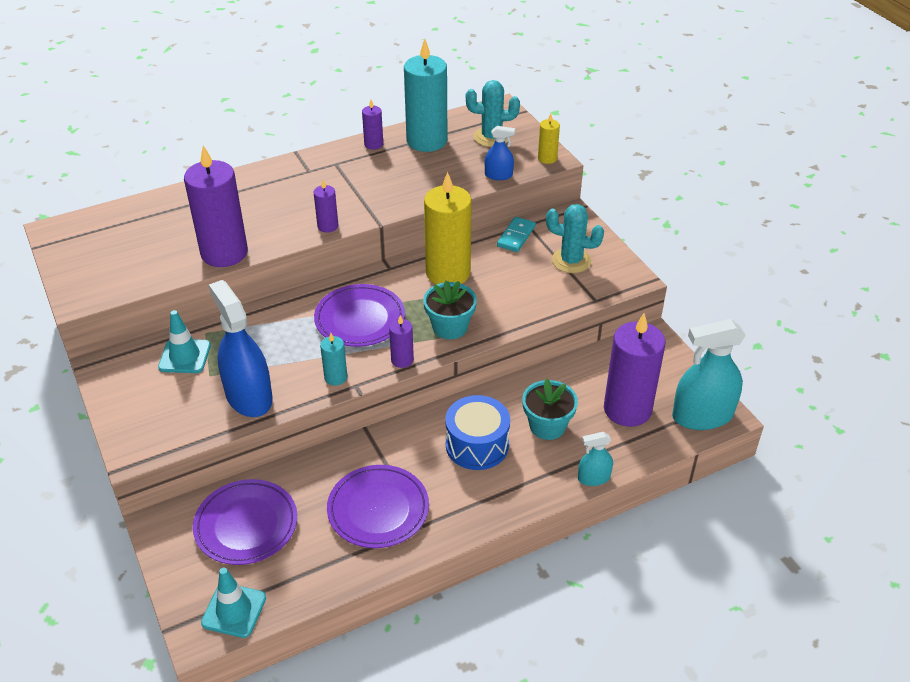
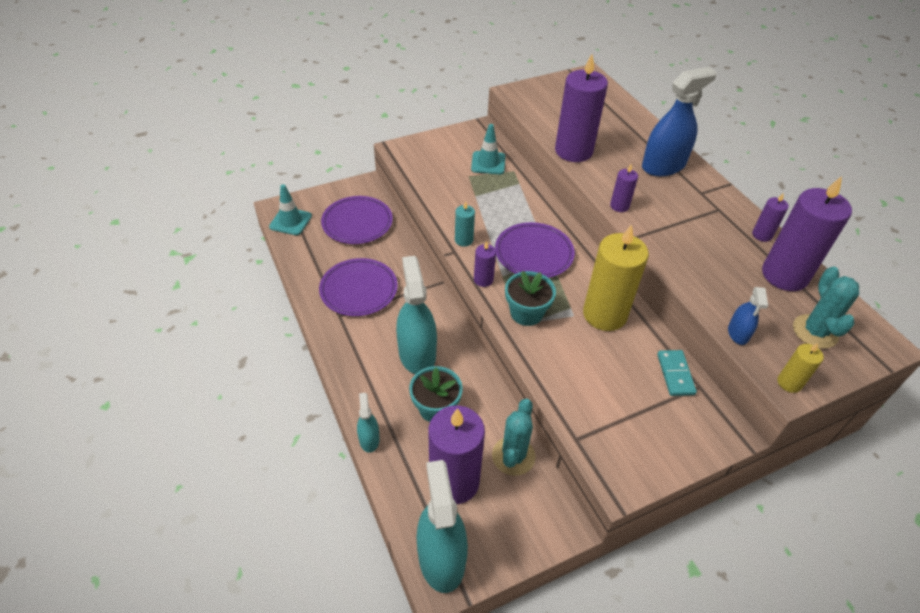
camera: 90 degrees right, 5 degrees up
blue spray bottle [209,280,273,417] -> blue spray bottle moved to [642,67,717,176]
turquoise candle [404,39,447,152] -> purple candle [762,176,852,291]
blue drum [445,395,510,470] -> turquoise spray bottle [396,256,437,374]
turquoise domino [497,217,536,252] -> turquoise domino turned 60 degrees clockwise [657,350,697,396]
turquoise cactus [546,204,604,273] -> turquoise cactus moved to [492,398,536,476]

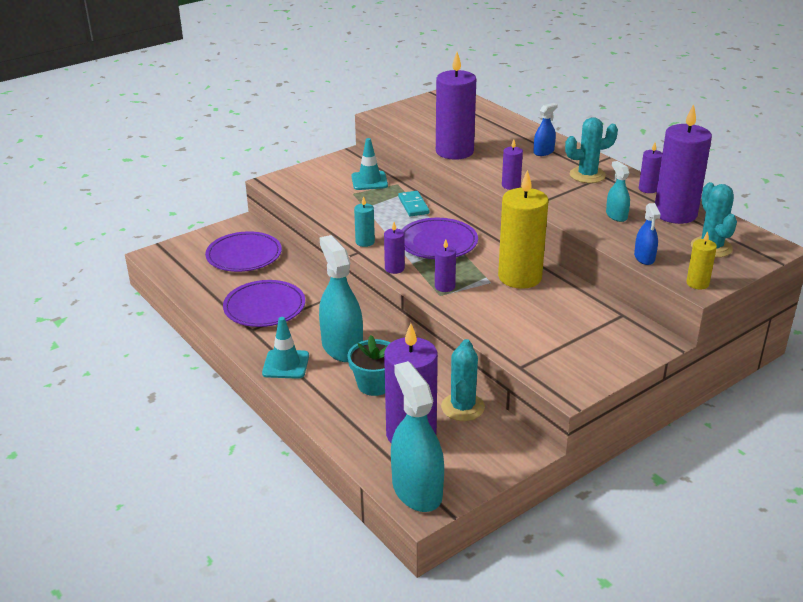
camera: 10 degrees left, 15 degrees down
turquoise traffic cone [269,184,312,235] -> turquoise traffic cone moved to [262,317,309,379]
turquoise spray bottle [357,393,380,453] -> turquoise spray bottle moved to [606,161,630,222]
turquoise flower pot [505,271,556,326] -> purple candle [435,239,456,292]
blue spray bottle [642,67,717,176] -> blue spray bottle [534,103,558,156], size x0.50
turquoise domino [657,350,697,396] -> turquoise domino moved to [398,191,429,216]
none -> turquoise cactus [565,117,618,183]

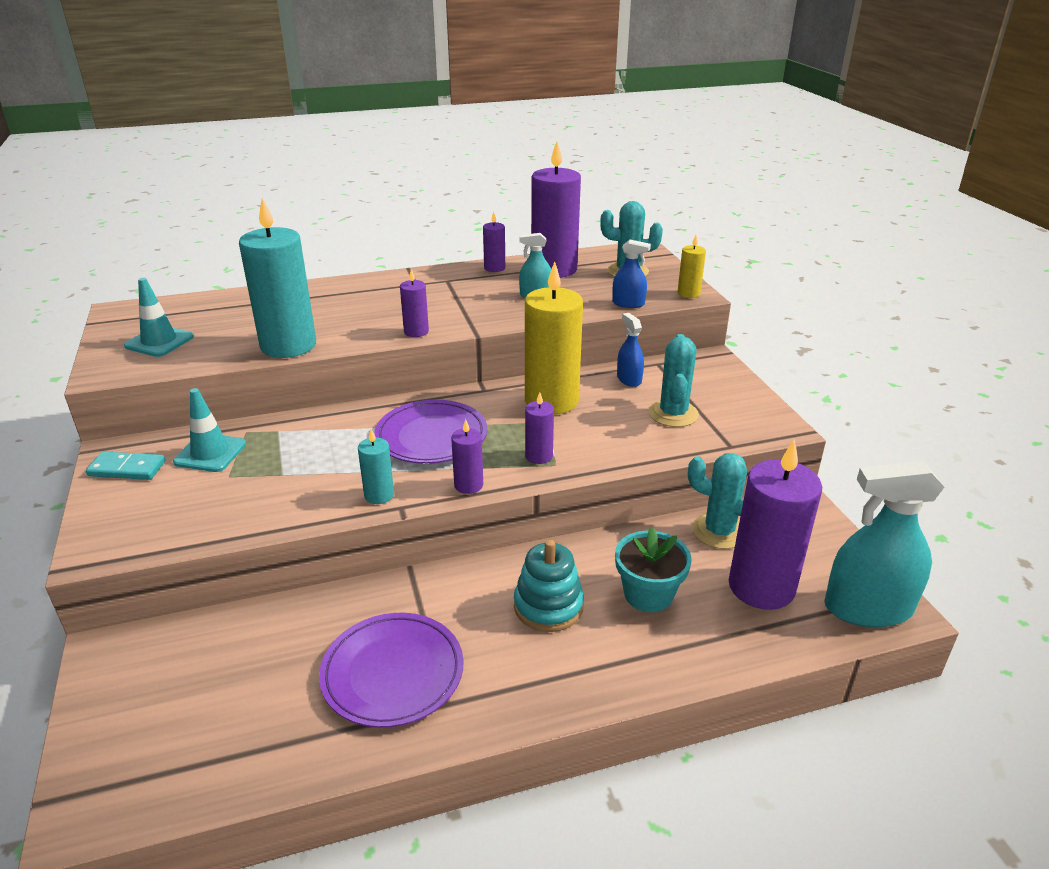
camera: 70 degrees left, 0 degrees up
purple plate [205,231,282,272] -> none
turquoise traffic cone [262,317,309,379] -> turquoise traffic cone moved to [124,278,194,357]
turquoise spray bottle [319,235,363,362] -> turquoise stacking toy [514,540,584,632]
turquoise domino [398,191,429,216] -> turquoise domino moved to [86,452,165,480]
purple candle [436,52,476,160] -> turquoise candle [239,198,316,358]
blue spray bottle [534,103,558,156] -> blue spray bottle moved to [617,313,644,387]
turquoise cactus [565,117,618,183] -> turquoise cactus moved to [649,334,699,427]

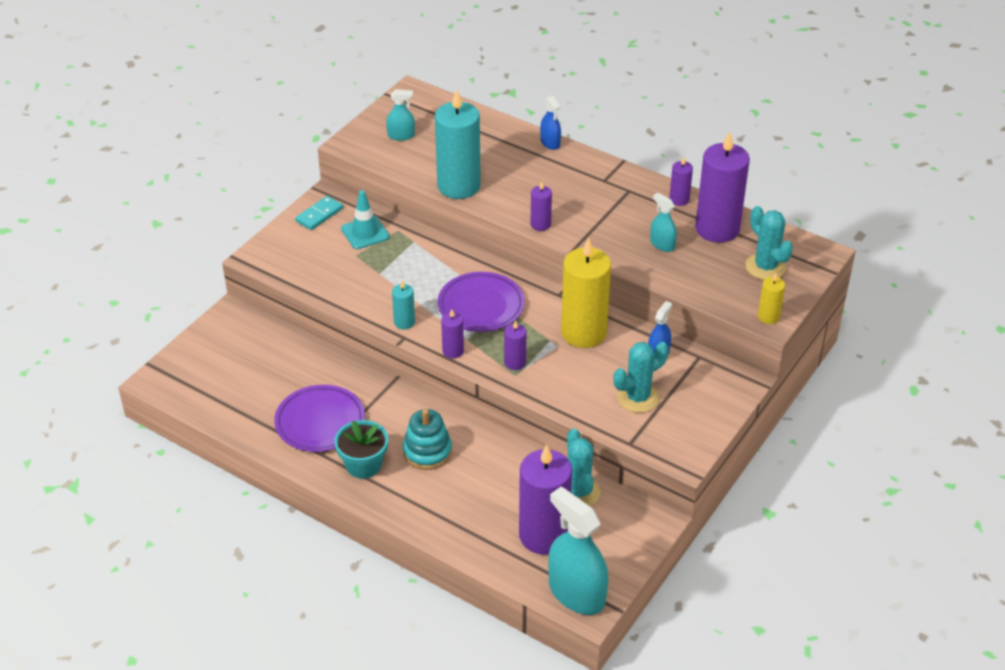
camera: 50 degrees right, 10 degrees up
turquoise domino [86,452,165,480] -> turquoise domino turned 75 degrees clockwise [295,196,343,230]
turquoise traffic cone [124,278,194,357] -> turquoise spray bottle [386,89,415,141]
blue spray bottle [612,240,651,308] -> blue spray bottle moved to [540,96,561,150]
turquoise flower pot [615,527,692,612] -> turquoise flower pot moved to [334,420,388,479]

